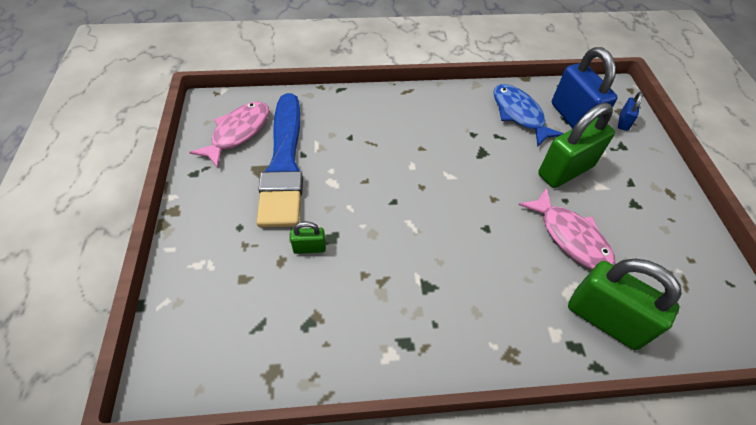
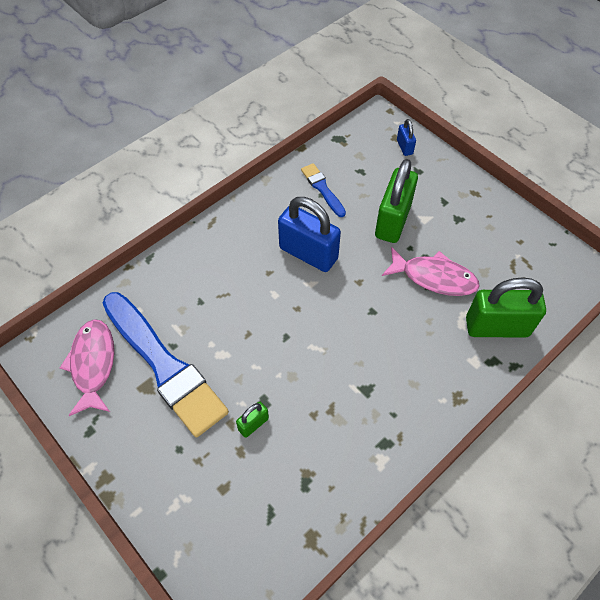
camera: 35 degrees left, 5 degrees up
blue fish [493,84,564,146] -> blue brush [301,163,346,217]
blue padlock [552,47,618,128] -> blue padlock moved to [278,197,341,272]

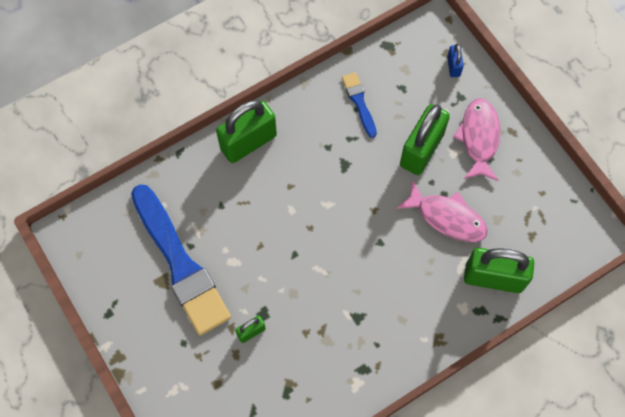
camera: 10 degrees right, 10 degrees up
pink fish [60,319,114,416] -> pink fish moved to [454,98,500,181]
blue padlock [278,197,341,272] -> none
none -> green padlock [216,100,277,163]

